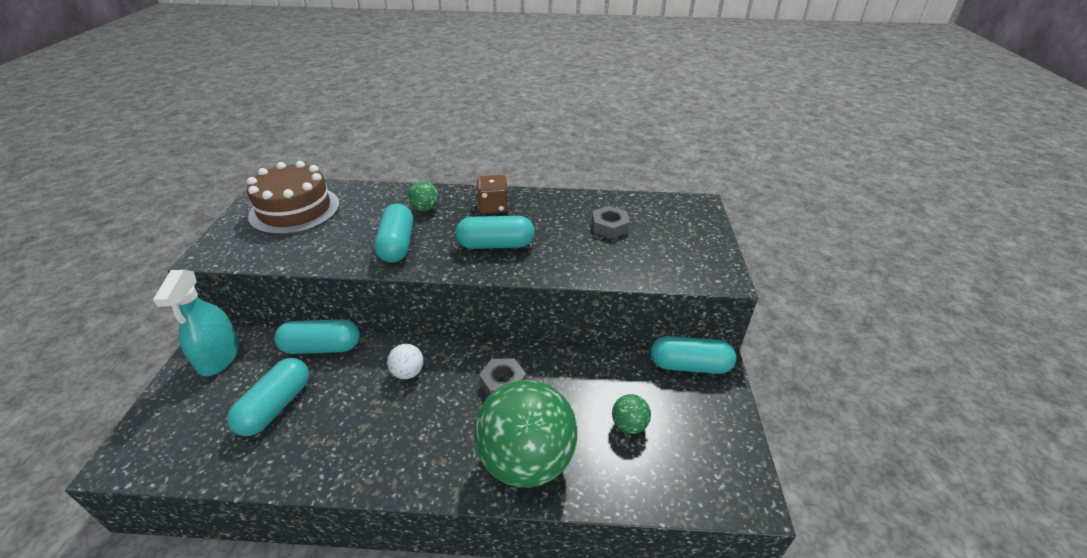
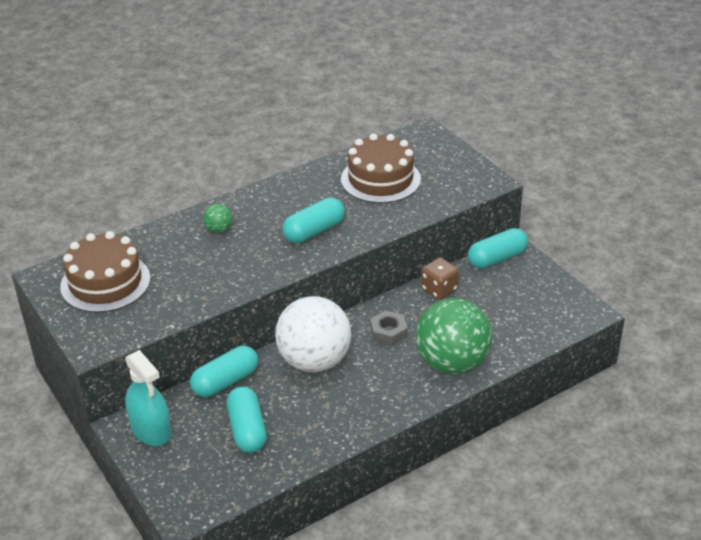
camera: 35 degrees left, 0 degrees up
turquoise capsule [374,203,413,263] -> none
white ball [387,344,424,379] -> white ball [275,296,351,373], size x2.43
brown dice [476,175,509,214] -> brown dice moved to [421,257,459,300]
grey nut [592,206,630,239] -> brown cake [341,133,421,203]
green ball [612,394,651,434] -> none

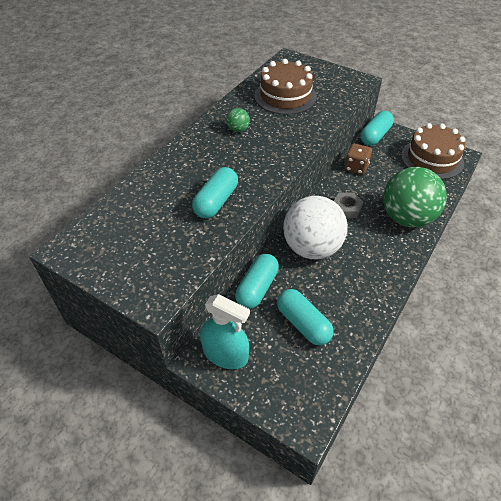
camera: 25 degrees left, 10 degrees up
brown cake [60,231,150,313] -> brown cake moved to [401,123,465,180]
green ball [203,204,233,233] -> green ball moved to [226,108,250,132]
turquoise capsule [282,198,345,243] -> turquoise capsule moved to [192,167,238,218]

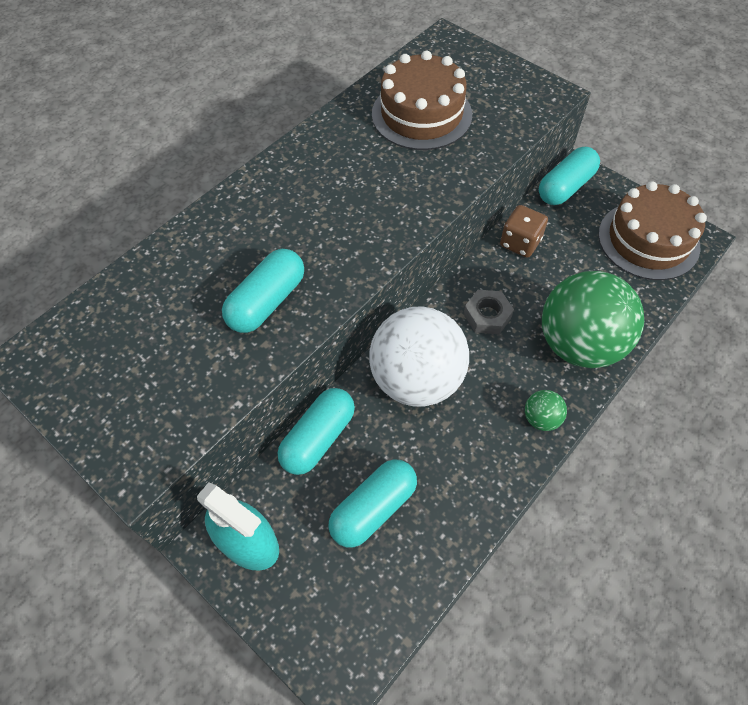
camera: 10 degrees right, 10 degrees up
green ball [226,108,250,132] -> green ball moved to [525,390,567,431]
turquoise capsule [277,289,333,345] -> turquoise capsule turned 75 degrees clockwise [328,459,417,548]

